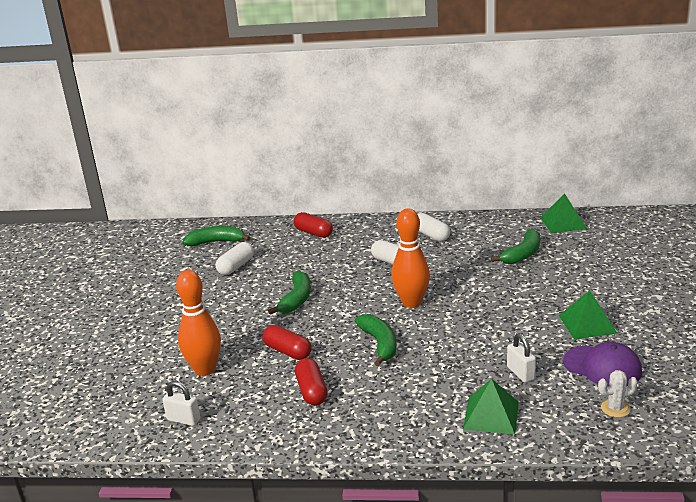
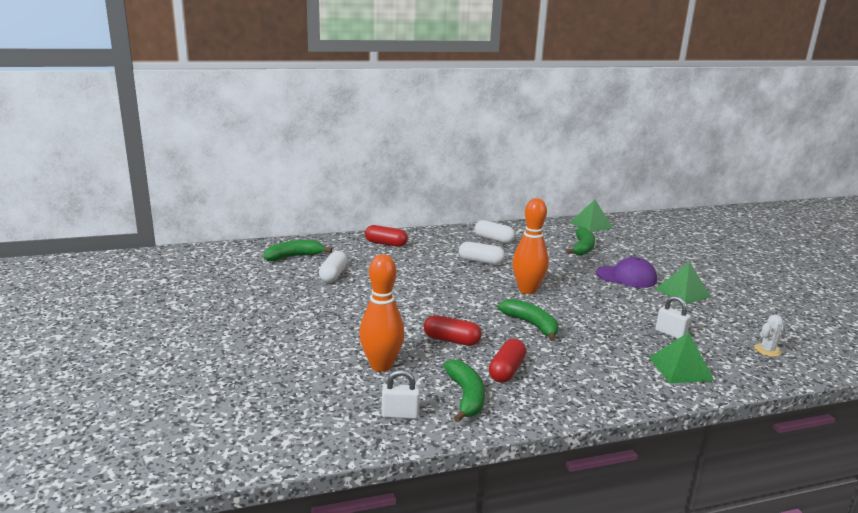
camera: 25 degrees left, 5 degrees down
green banana [268,270,311,315] -> green banana moved to [443,359,485,422]
red capsule [295,358,328,406] -> red capsule turned 60 degrees clockwise [489,339,526,383]
purple cap [563,342,642,387] -> purple cap moved to [596,257,657,288]

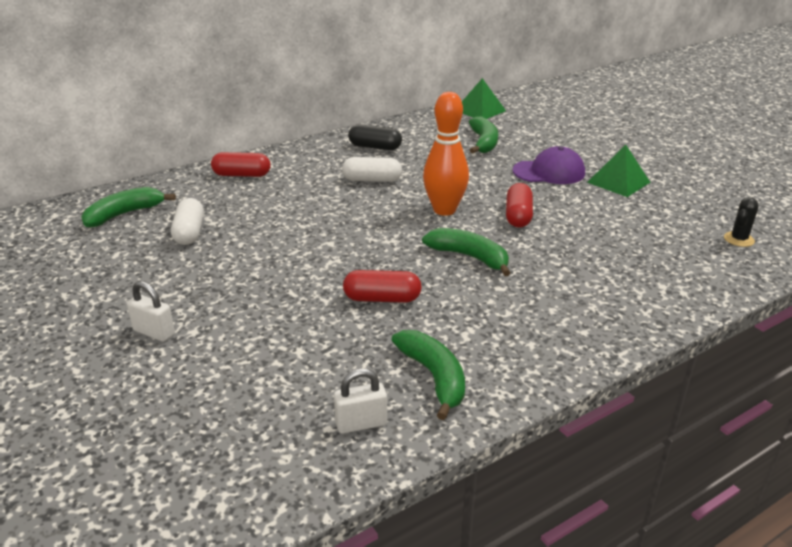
camera: 15 degrees left, 10 degrees up
orange bowling pin [359,254,404,372] -> none
white capsule [475,220,515,243] -> black capsule [348,124,402,150]
red capsule [489,339,526,383] -> red capsule moved to [506,183,533,228]
green pyramid [649,332,714,383] -> none
white padlock [655,296,691,339] -> white padlock moved to [127,281,175,342]
white cactus [754,315,786,357] -> black cactus [724,197,758,247]

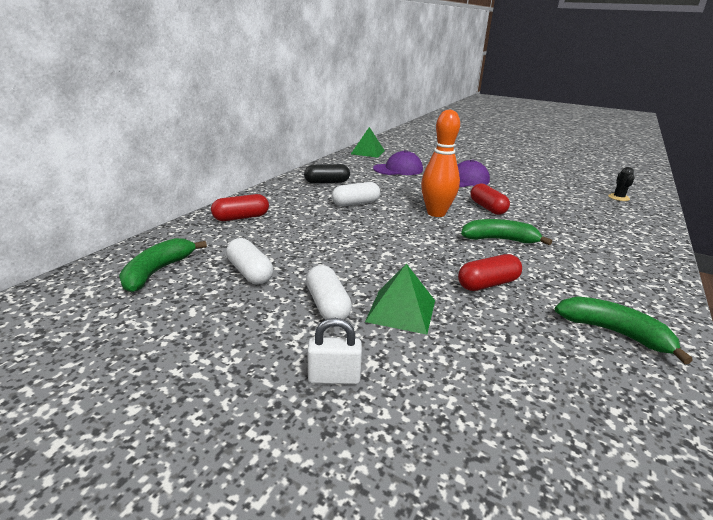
camera: 30 degrees left, 5 degrees down
white padlock [334,369,387,434] -> none
green banana [469,116,498,153] -> purple cap [373,150,423,175]
green pyramid [587,145,650,197] -> green pyramid moved to [365,263,435,335]
none -> white capsule [306,265,352,320]

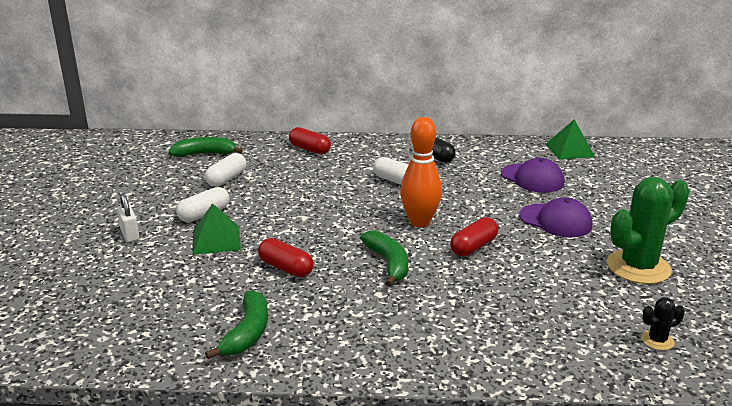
camera: 65 degrees right, 0 degrees up
none -> green cactus [607,177,690,284]

